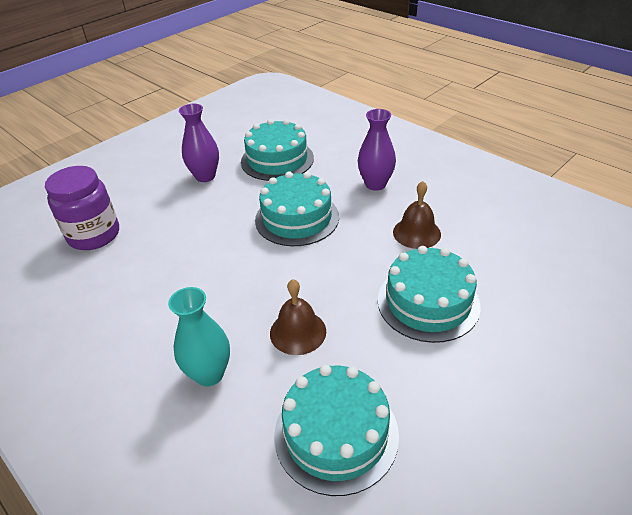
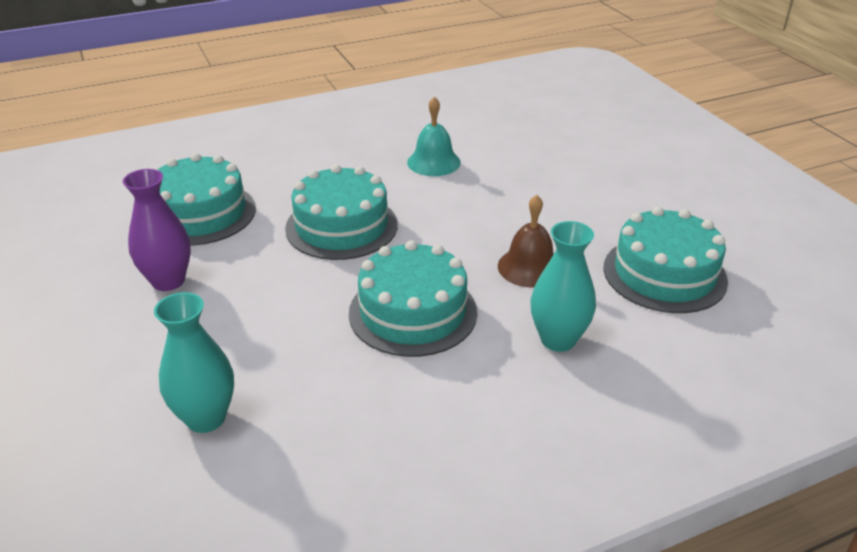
camera: 70 degrees left, 5 degrees down
purple jar [45,166,119,250] -> turquoise vase [154,292,234,433]
purple vase [358,109,396,191] -> none
turquoise cake [378,246,481,343] -> turquoise cake moved to [349,240,477,357]
brown bell [393,181,441,249] -> turquoise bell [407,97,461,176]

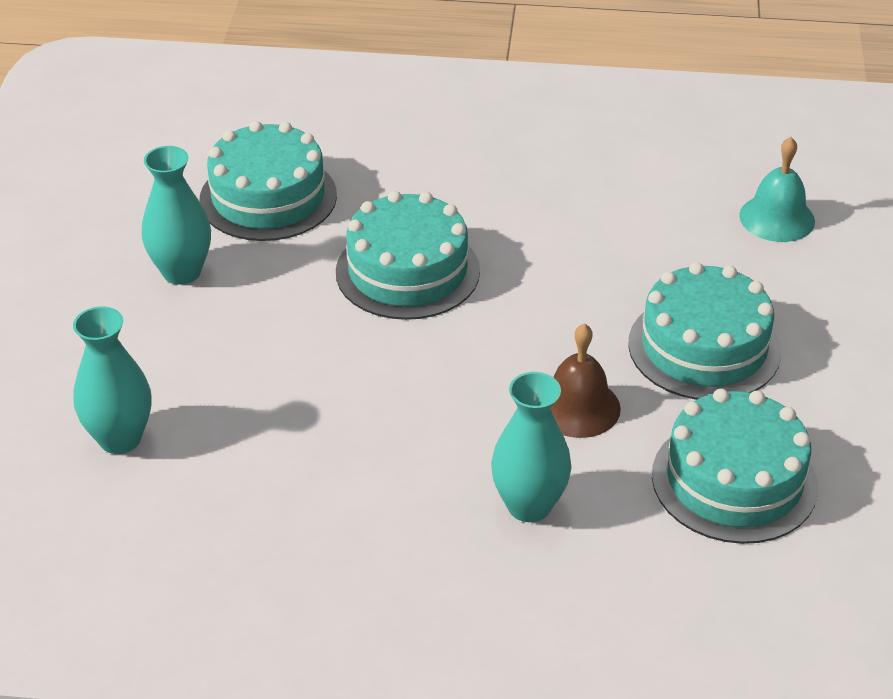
camera: 30 degrees right, 5 degrees up
purple vase [123,169,191,291] -> turquoise vase [142,146,211,285]
turquoise cake [349,240,477,357] -> turquoise cake moved to [628,262,781,400]
turquoise bell [407,97,461,176] -> turquoise bell moved to [739,137,815,242]

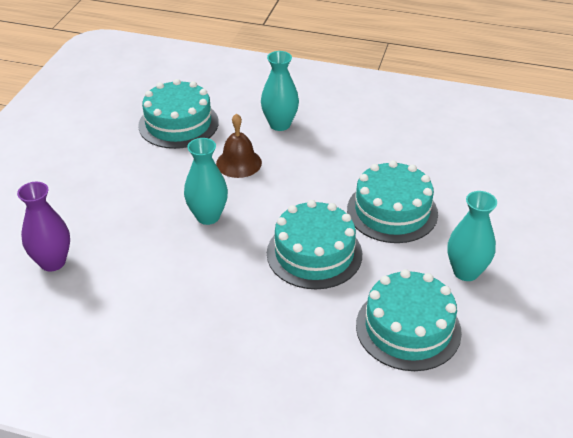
camera: 170 degrees left, 0 degrees up
turquoise vase [73,307,151,454] -> turquoise vase moved to [184,138,228,225]
turquoise cake [628,262,781,400] -> turquoise cake moved to [347,160,438,243]
turquoise bell [739,137,815,242] -> purple vase [17,182,70,272]

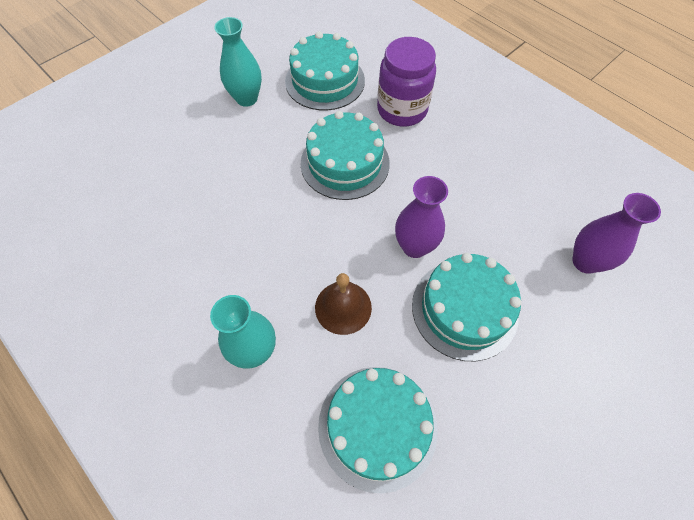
camera: 150 degrees left, 20 degrees up
turquoise vase [184,138,228,225] -> purple vase [395,176,448,258]
turquoise cake [347,160,438,243] -> turquoise cake moved to [412,253,522,361]
none -> purple jar [377,37,436,127]

